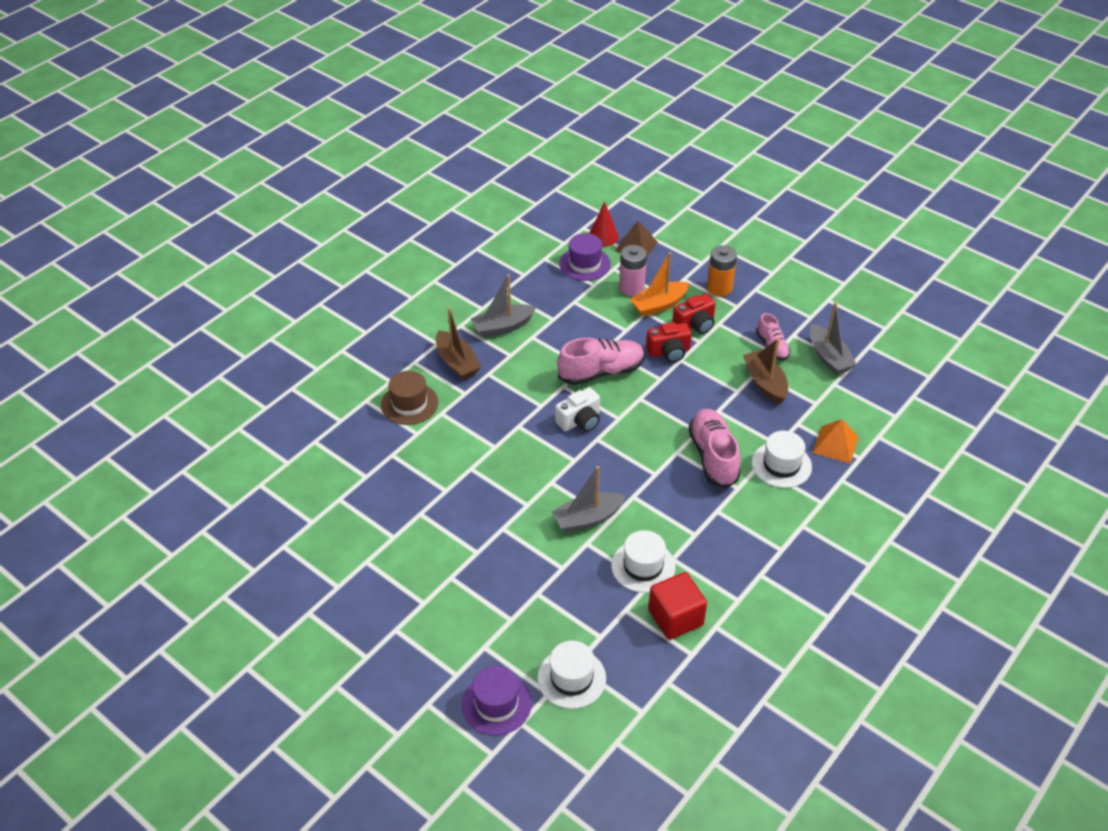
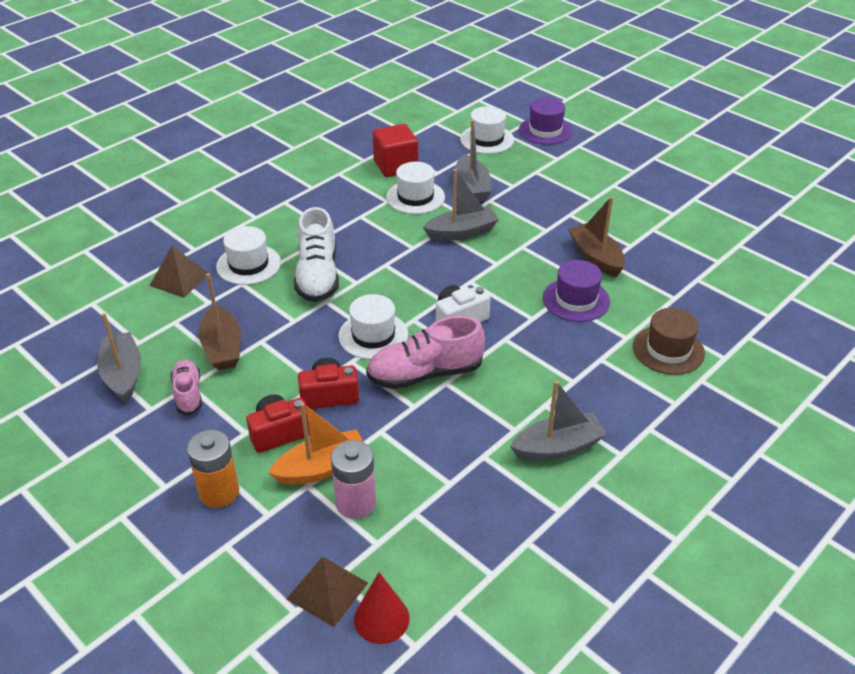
camera: 175 degrees left, 5 degrees down
brown boat [436,307,481,380] -> brown boat moved to [568,196,625,277]
purple hat [559,233,611,281] -> purple hat moved to [543,260,610,322]
pink shoe [689,409,741,488] -> white shoe [294,207,339,302]
orange pyramid [813,419,859,464] -> brown pyramid [149,246,208,298]
none -> white hat [338,294,408,359]
none -> grey boat [455,120,492,201]

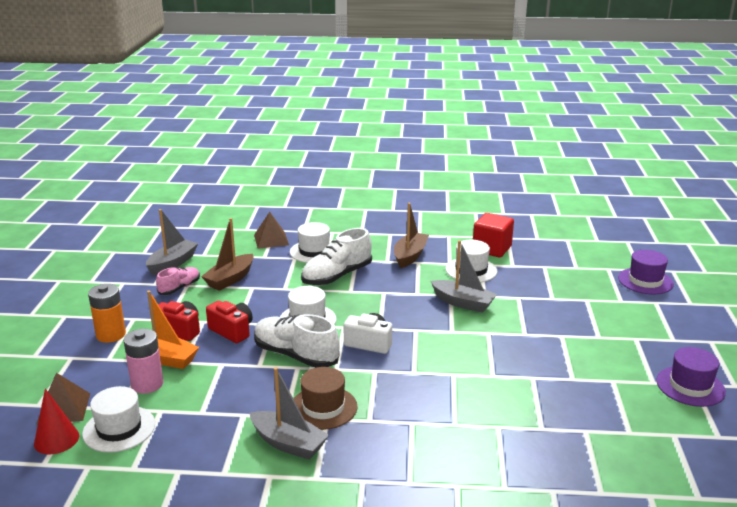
camera: 50 degrees right, 15 degrees down
pink shoe [366,316,485,389] -> white shoe [254,314,340,368]
grey boat [455,120,492,201] -> none
white hat [460,106,514,154] -> white hat moved to [82,386,155,453]
purple hat [543,260,610,322] -> purple hat moved to [656,347,726,407]
brown boat [568,196,625,277] -> brown boat moved to [394,203,429,268]
brown hat [633,308,705,375] -> brown hat moved to [293,367,358,430]

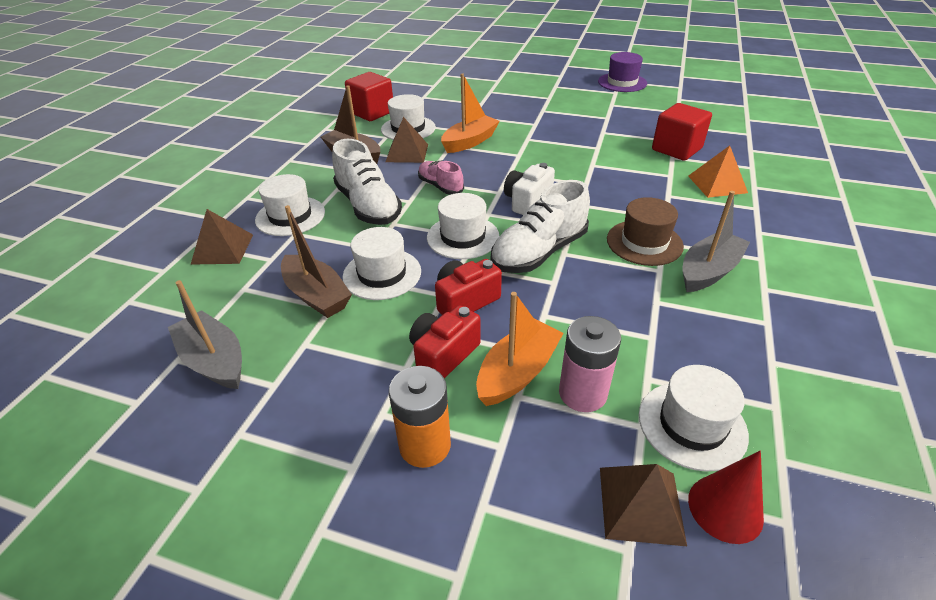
camera: 75 degrees left, 15 degrees up
pink shoe [156,267,200,295] -> pink shoe moved to [418,161,464,195]
grey boat [431,240,497,313] -> orange boat [441,74,500,153]
purple hat [618,250,674,294] -> none
none -> white hat [342,227,421,300]
none -> brown pyramid [385,117,428,163]
none -> red cube [652,103,712,161]
none -> orange pyramid [688,146,748,198]

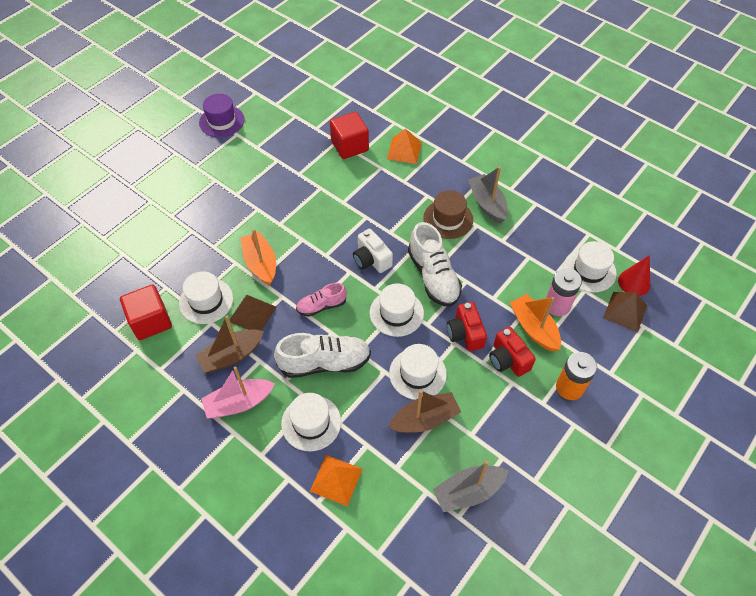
camera: 70 degrees left, 15 degrees up
brown pyramid [190,209,253,265] -> orange pyramid [310,455,363,506]
none -> pink boat [201,367,275,418]

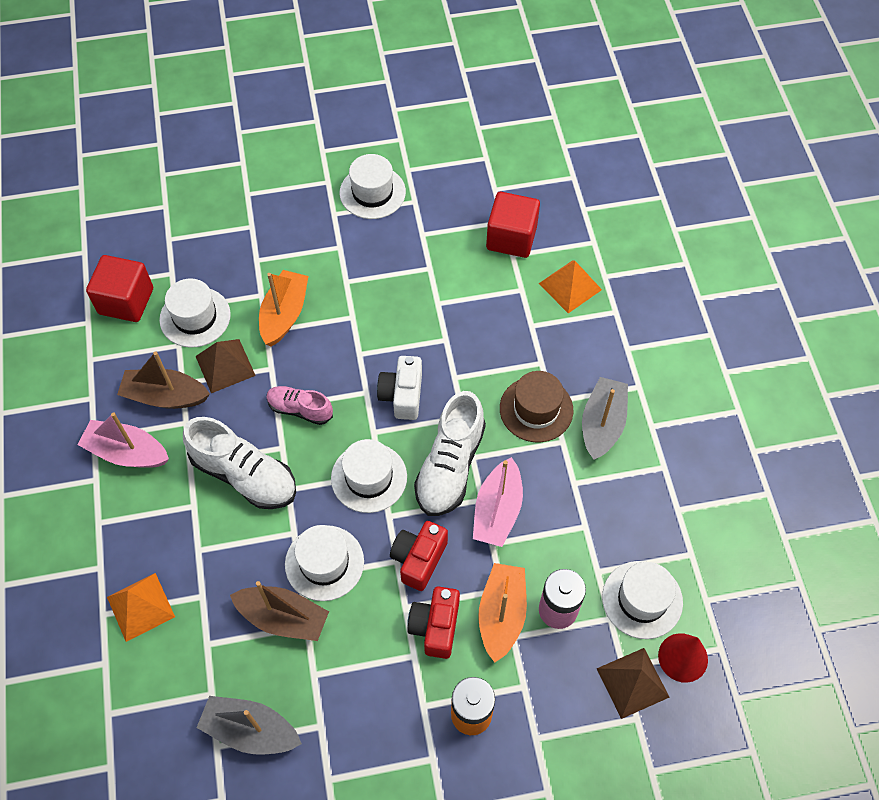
camera: 40 degrees right, 5 degrees up
purple hat [199,94,245,137] -> none
white hat [281,393,341,451] -> white hat moved to [340,154,406,219]
none -> pink boat [473,457,523,547]

